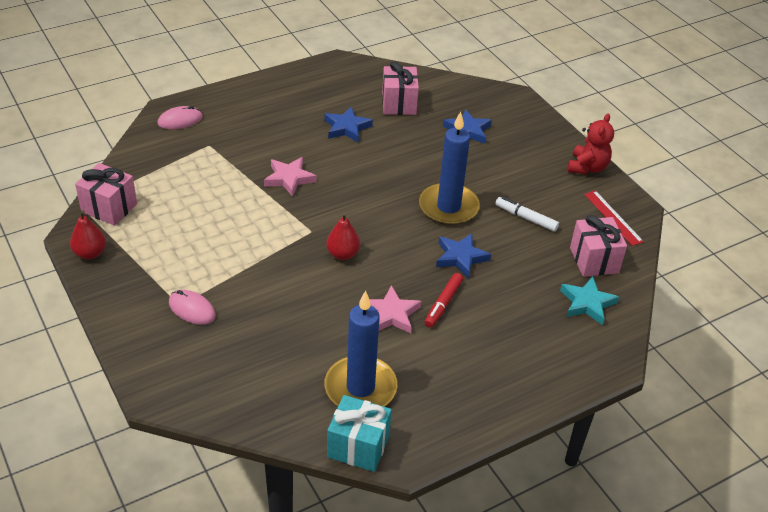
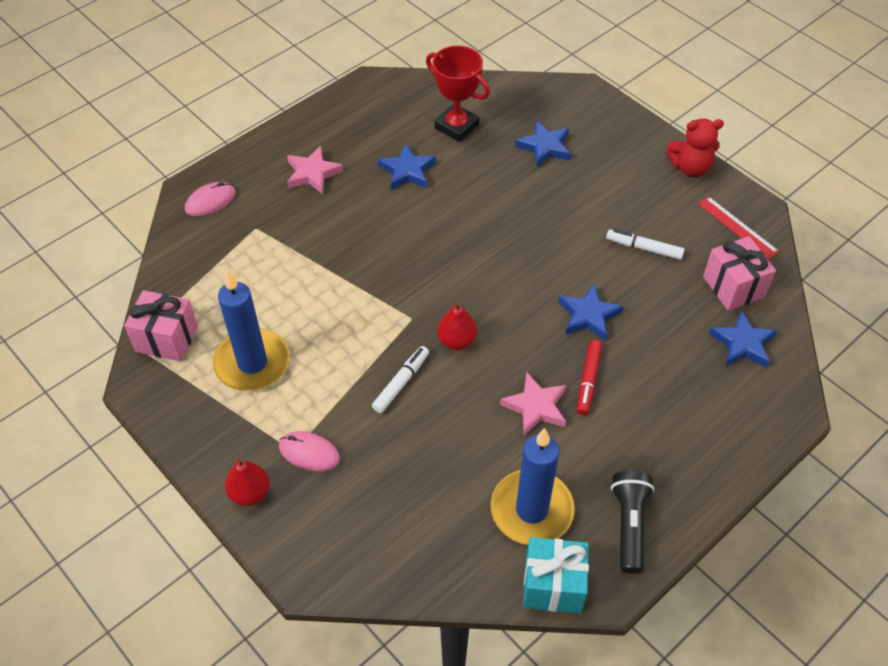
camera: 10 degrees left, 10 degrees up
red pear [70,210,106,259] -> red pear moved to [225,457,270,506]
pink star [264,157,316,197] -> pink star moved to [287,146,343,194]
pink gift [382,61,419,115] -> red trophy [426,45,490,142]
blue candle [419,111,480,225] -> blue candle moved to [213,270,290,391]
turquoise star [560,276,619,325] -> blue star [709,310,777,368]
red teddy bear [568,114,614,174] -> red teddy bear turned 75 degrees clockwise [666,118,724,177]
none -> white marker [372,346,429,413]
none -> black flashlight [611,471,654,574]

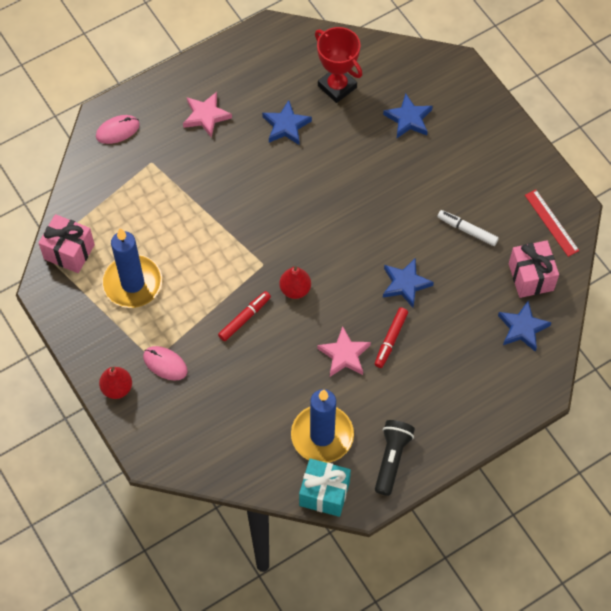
camera: 10 degrees right, 10 degrees up
white marker [372,346,429,413] -> red marker [218,291,271,341]
red teddy bear [666,118,724,177] -> none

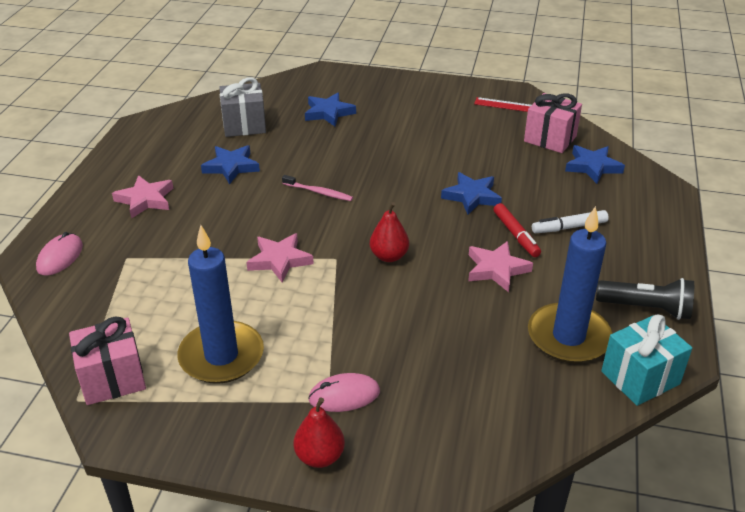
camera: 45 degrees left, 25 degrees down
red marker [218,291,271,341] -> none
red trophy [315,27,362,103] -> grey gift [219,77,266,137]
black flashlight [375,420,415,496] -> black flashlight turned 135 degrees clockwise [596,278,694,320]
white marker [437,210,499,246] -> white marker moved to [532,210,609,233]
none -> pink star [246,233,314,283]
none -> pink toothbrush [282,175,353,201]

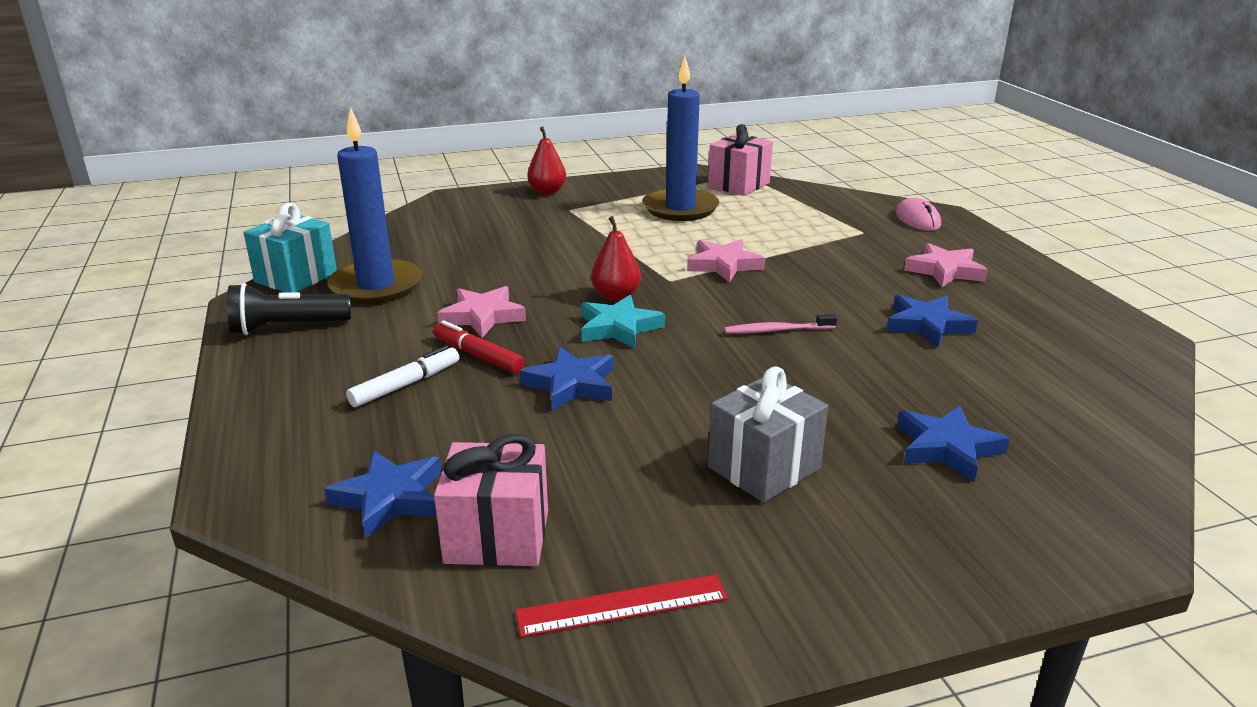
camera: 150 degrees right, 10 degrees down
grey gift [219,77,266,137] -> grey gift moved to [708,367,828,503]
pink mouse [308,373,380,412] -> none
none -> turquoise star [581,295,665,349]

